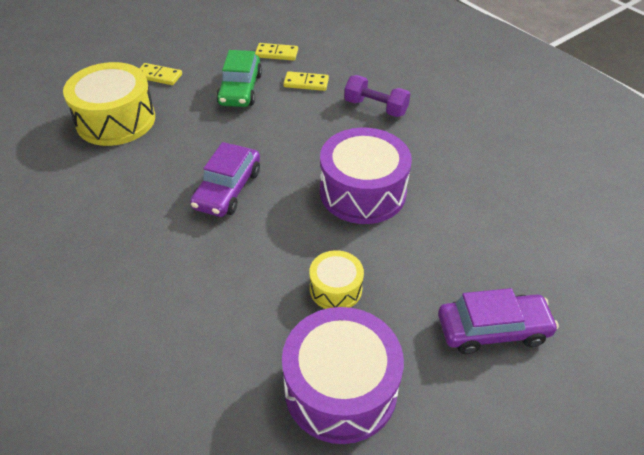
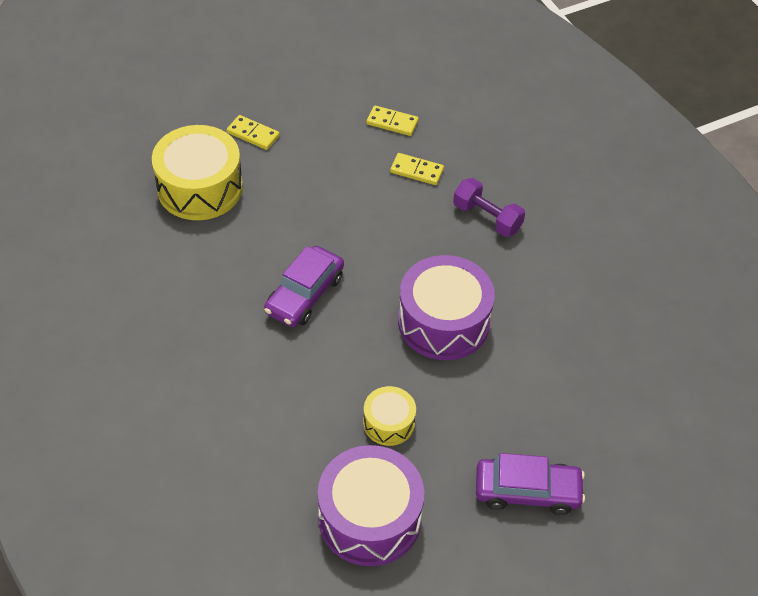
camera: 10 degrees right, 5 degrees up
green car [216,50,262,107] -> none

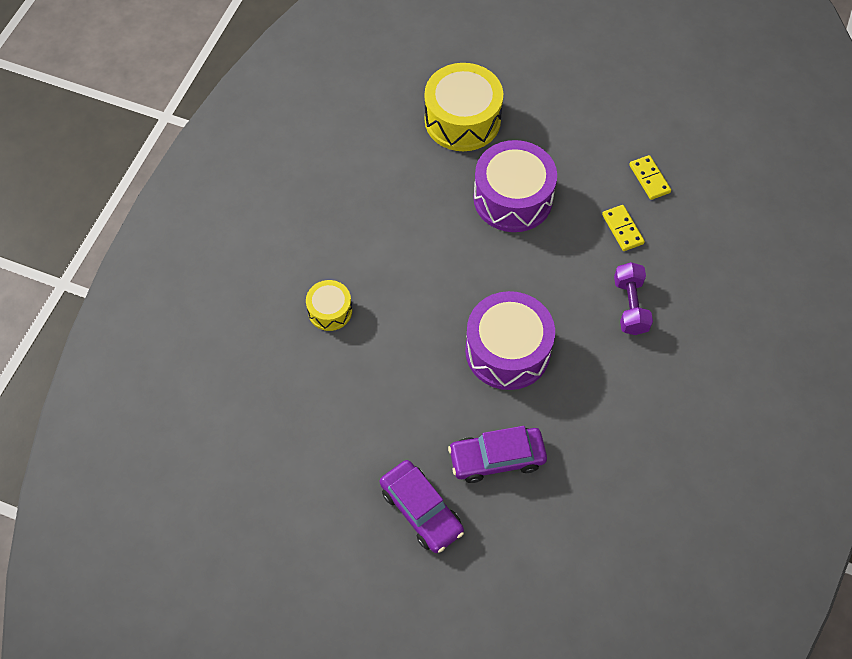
camera: 50 degrees right, 10 degrees up
yellow domino [227,115,280,150] -> none
purple car [264,246,344,327] -> purple car moved to [448,426,547,483]
purple drum [318,445,424,566] -> purple drum moved to [473,140,557,232]
yellow drum [363,386,416,446] -> yellow drum moved to [306,280,352,331]

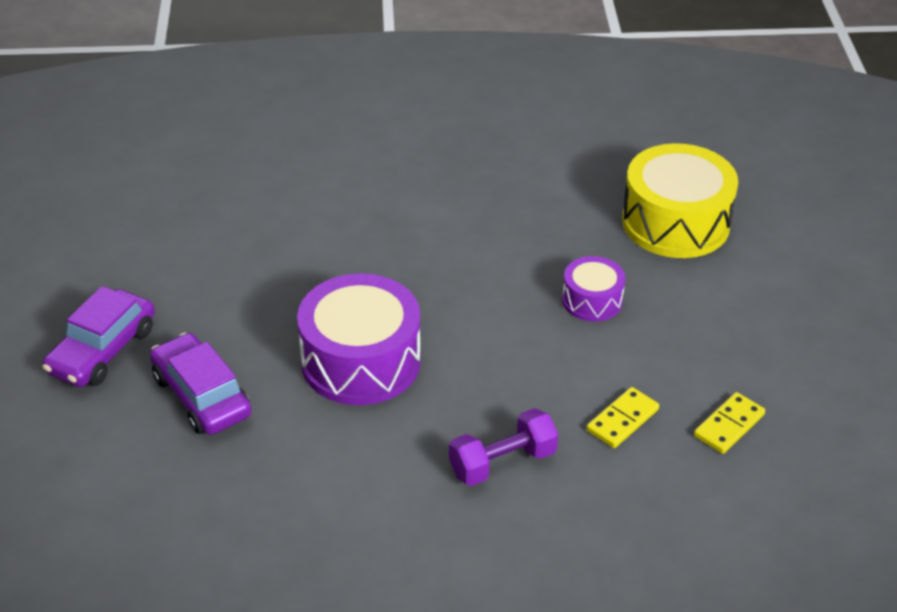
camera: 65 degrees right, 20 degrees down
yellow drum [306,280,352,331] -> none
purple drum [473,140,557,232] -> purple drum [562,256,625,322], size x0.53

